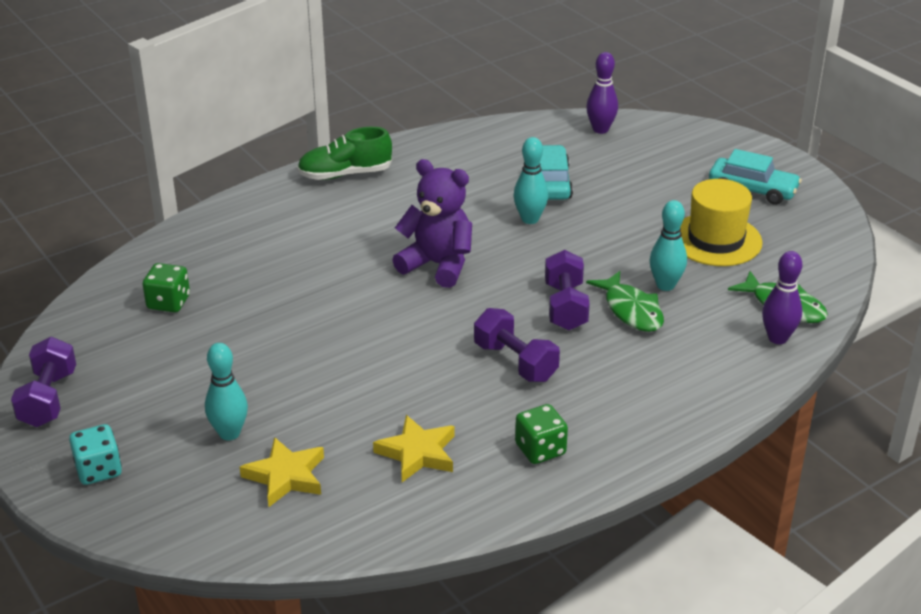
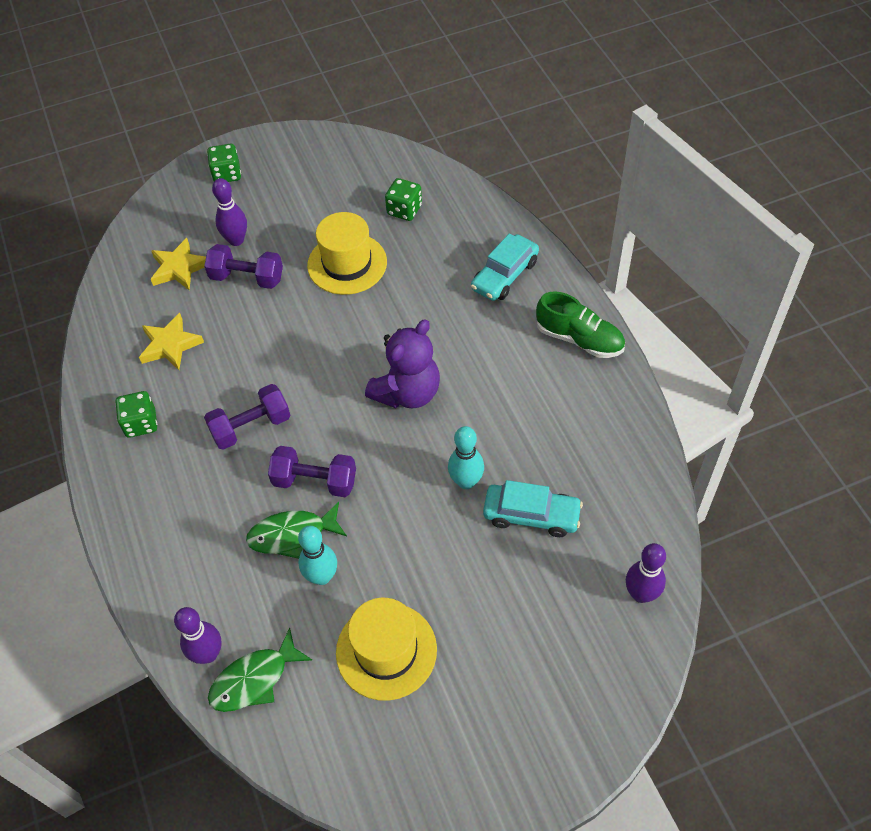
camera: 105 degrees right, 20 degrees up
purple dumbbell [11,337,76,427] -> purple dumbbell moved to [204,244,283,289]
turquoise dice [69,424,122,485] -> green dice [207,144,241,182]
turquoise bowling pin [205,343,248,440] -> purple bowling pin [212,178,247,246]
green shoe [297,127,392,180] -> green shoe turned 120 degrees clockwise [536,291,625,358]
turquoise car [709,149,802,205] -> turquoise car moved to [471,233,539,301]
none -> yellow hat [307,212,387,295]

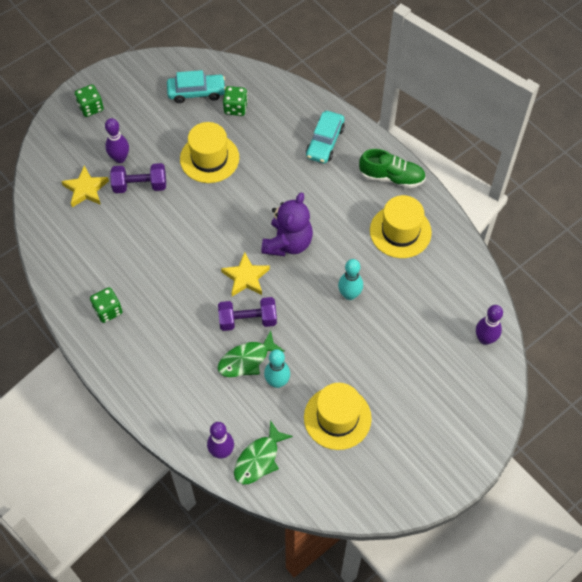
camera: 20 degrees left, 5 degrees up
yellow star [139,313,204,370] -> yellow star moved to [221,252,270,296]
purple dumbbell [204,384,290,450] -> none
turquoise car [483,480,583,537] -> turquoise car moved to [167,70,226,103]
none -> yellow hat [370,195,432,258]

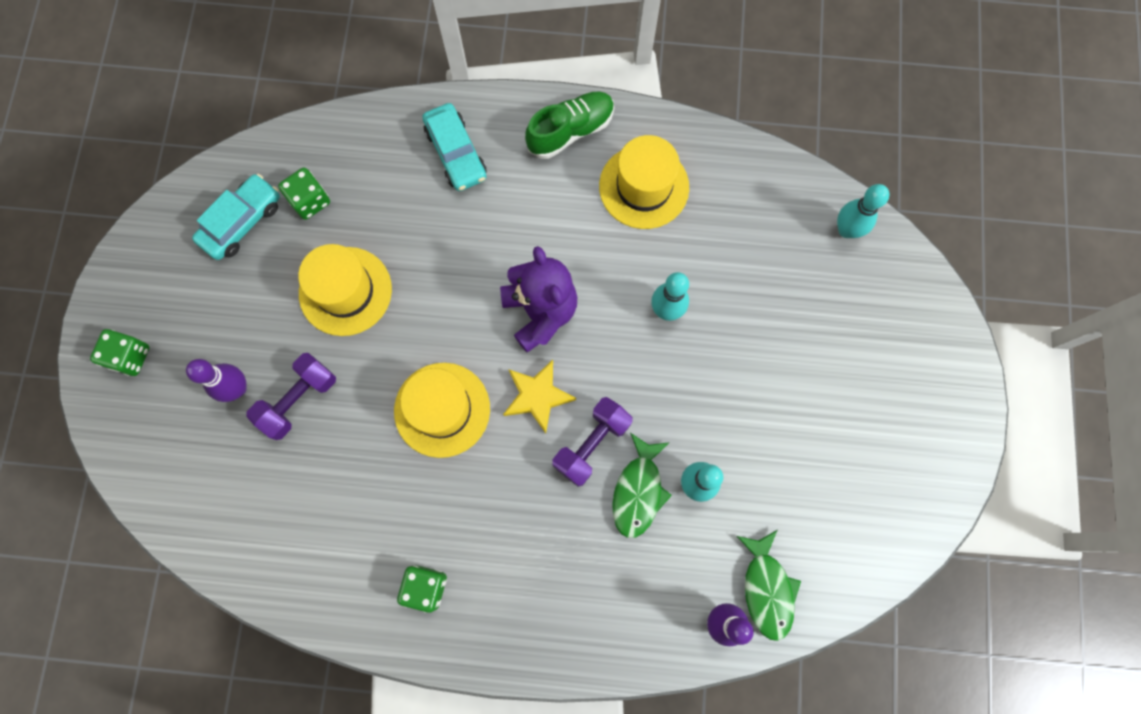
camera: 45 degrees left, 15 degrees up
yellow star [61,166,109,207] -> none
yellow hat [304,383,372,450] -> yellow hat moved to [394,363,490,458]
purple bowling pin [476,305,503,345] -> turquoise bowling pin [837,184,889,238]

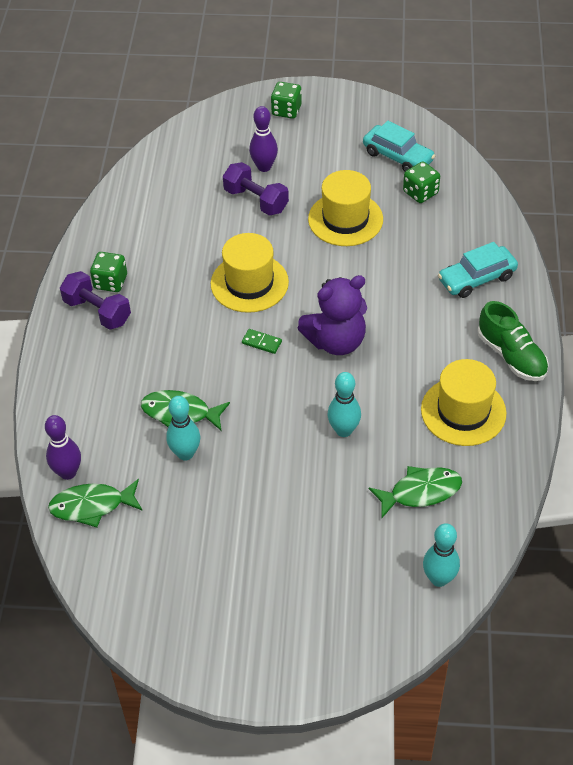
camera: 90 degrees right, 25 degrees down
yellow star [503,360,576,434] -> green domino [242,329,282,354]
purple dumbbell [552,397,633,487] -> purple dumbbell moved to [60,271,131,330]
none -> green fish [369,466,462,518]

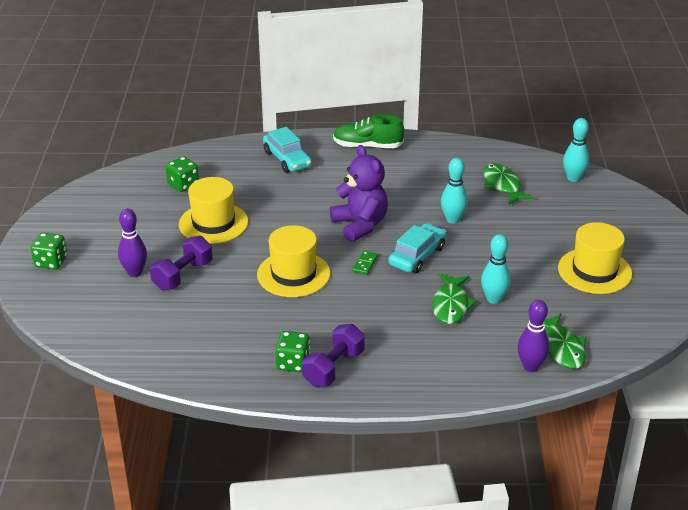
camera: 95 degrees left, 15 degrees down
turquoise car [363,121,435,172] -> turquoise car moved to [389,223,446,273]
yellow hat [421,359,506,446] -> yellow hat moved to [558,222,632,294]
green shoe [477,301,549,381] -> green shoe turned 135 degrees counterclockwise [333,114,404,148]

